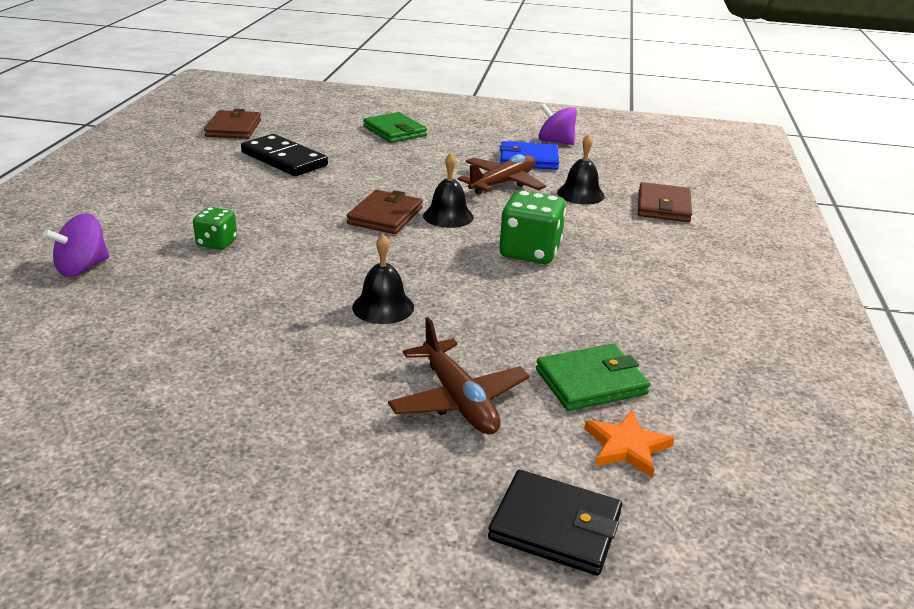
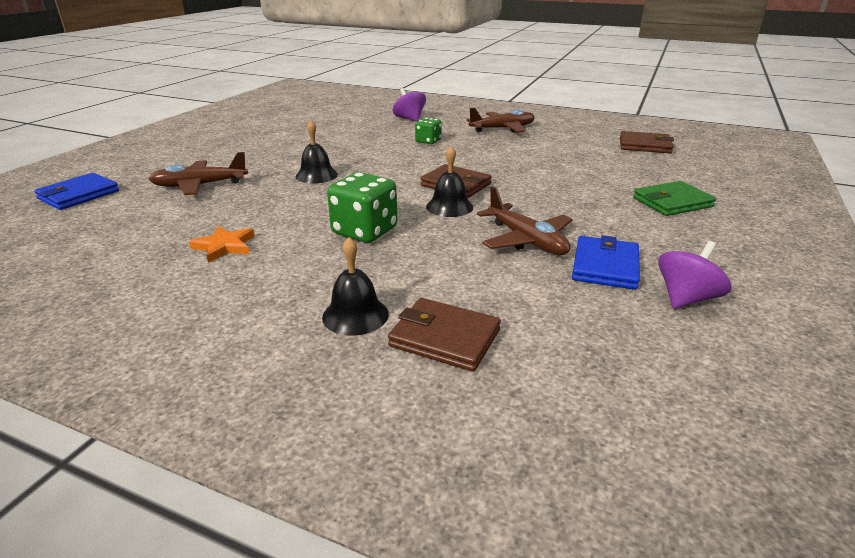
camera: 105 degrees right, 0 degrees up
black domino [241,134,328,176] -> none
black wallet [488,470,622,576] -> blue wallet [34,173,119,210]
green wallet [536,344,650,411] -> none
black bell [557,134,605,205] -> black bell moved to [322,237,389,336]
orange star [584,411,675,478] -> orange star moved to [189,226,255,263]
none -> brown plane [466,108,535,132]

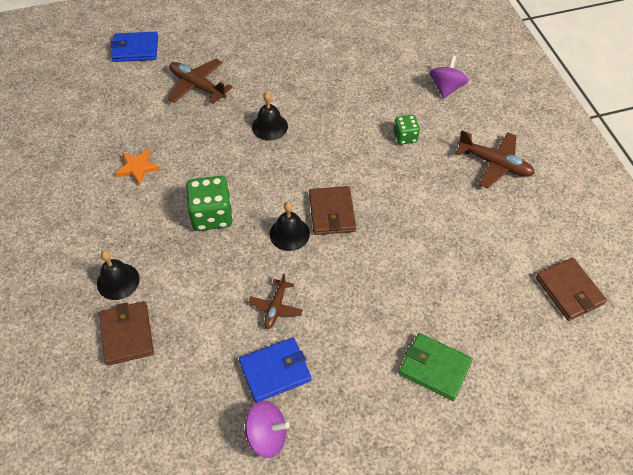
camera: 50 degrees right, 25 degrees up
brown plane [477,186,573,255] -> brown plane [248,274,303,329], size x0.62

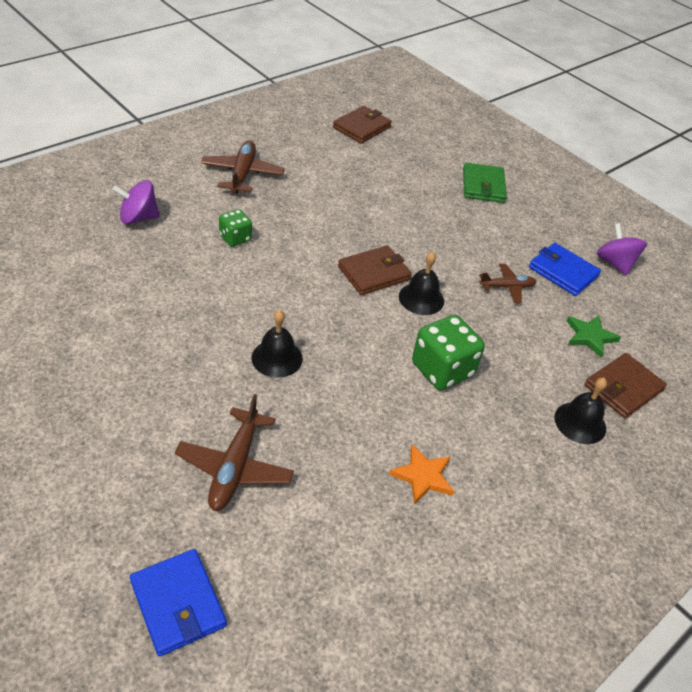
camera: 120 degrees left, 10 degrees down
none -> green star [566,315,621,358]

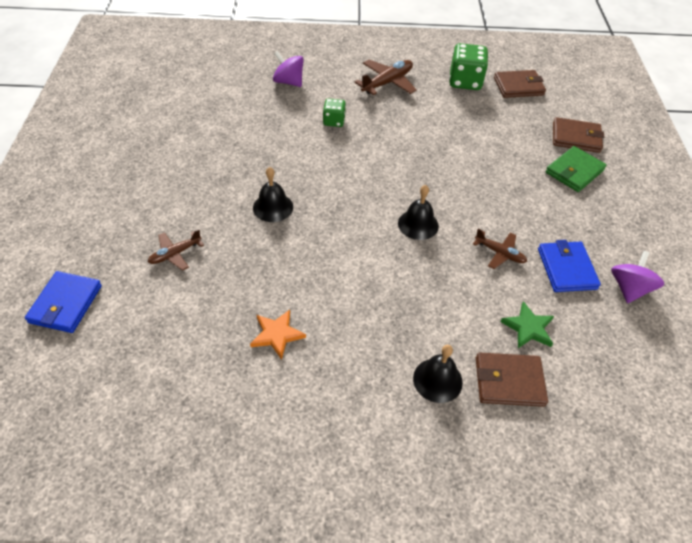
camera: 45 degrees right, 5 degrees up
brown plane [175,394,294,511] -> brown plane [148,229,204,271], size x0.62
brown wallet [338,245,412,295] -> brown wallet moved to [553,117,604,153]
green dice [412,315,485,390] -> green dice moved to [449,43,488,90]

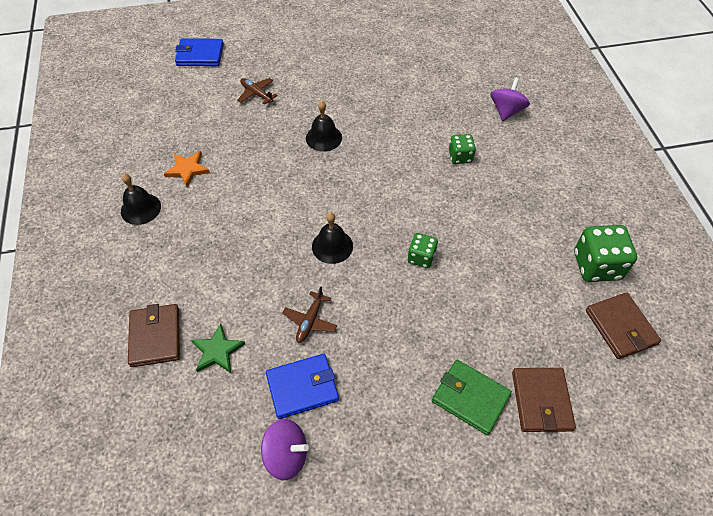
camera: 80 degrees right, 5 degrees up
brown plane [354,60,417,95] -> none
black bell [413,345,463,403] -> black bell moved to [121,174,161,225]
none -> green dice [408,233,438,268]

